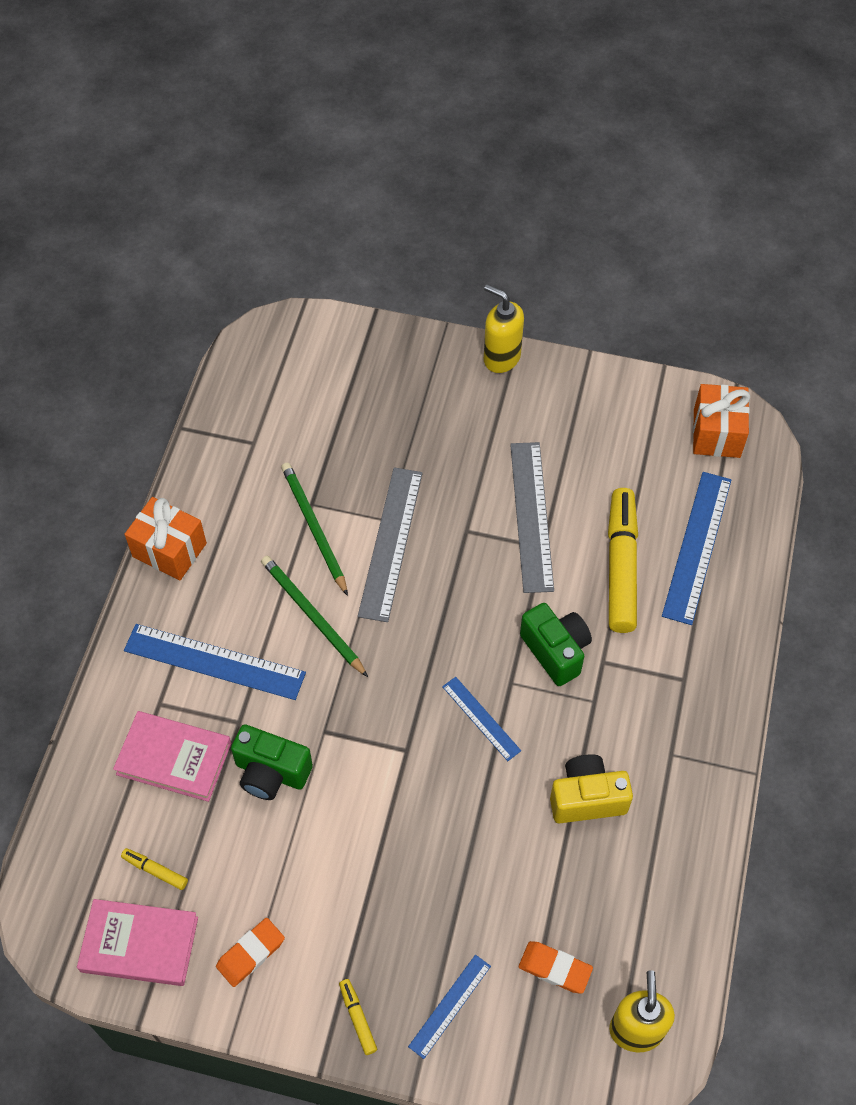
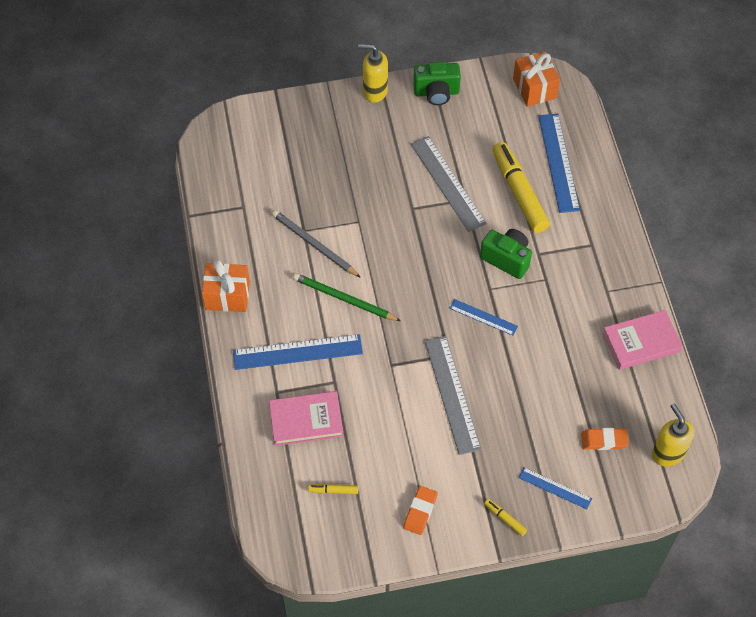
camera: 25 degrees left, 0 degrees up
pink book [77,899,198,986] -> pink book moved to [602,310,683,370]
green camera [231,724,313,800] -> green camera moved to [413,62,461,105]
green pencil [281,463,348,596] -> grey pencil [272,210,361,278]
grey ruler [358,467,423,622] -> grey ruler moved to [425,336,481,455]
blue ruler [408,955,491,1059] -> blue ruler turned 75 degrees counterclockwise [519,468,592,509]
yellow camera [550,754,633,823] -> none

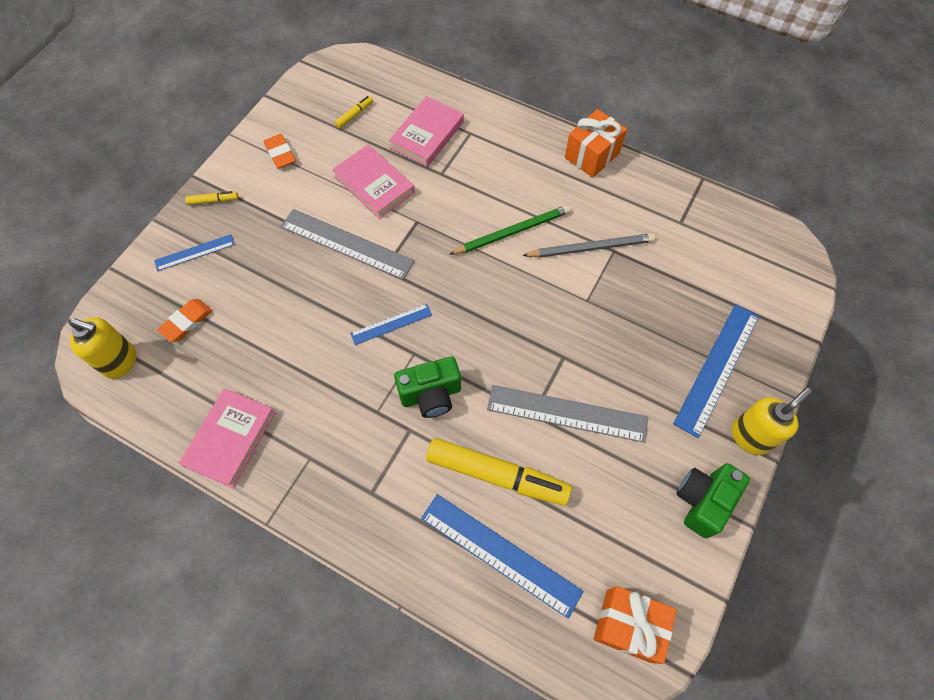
camera: 130 degrees right, 5 degrees up
blue ruler [233,334,363,370] -> blue ruler moved to [673,304,759,438]
none -> pink book [332,145,415,219]

